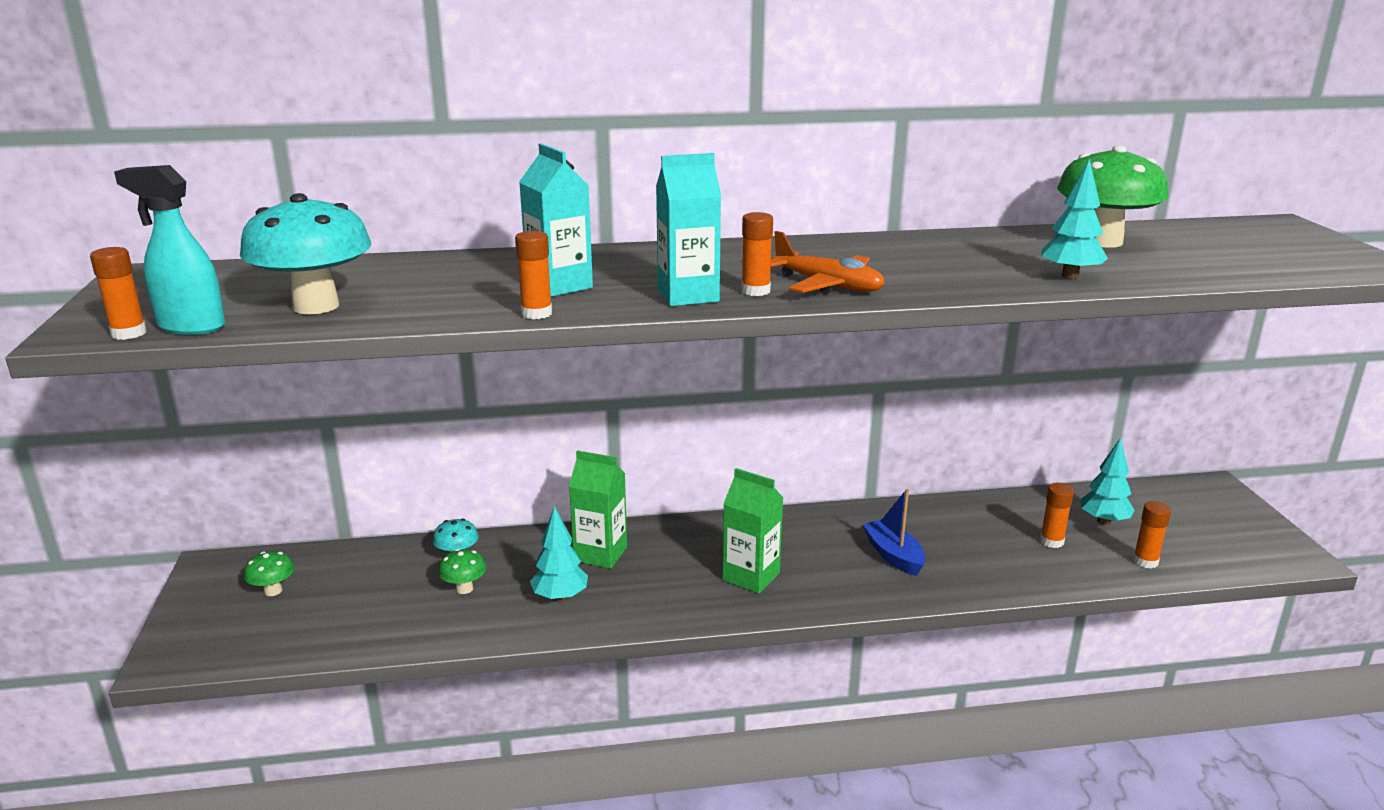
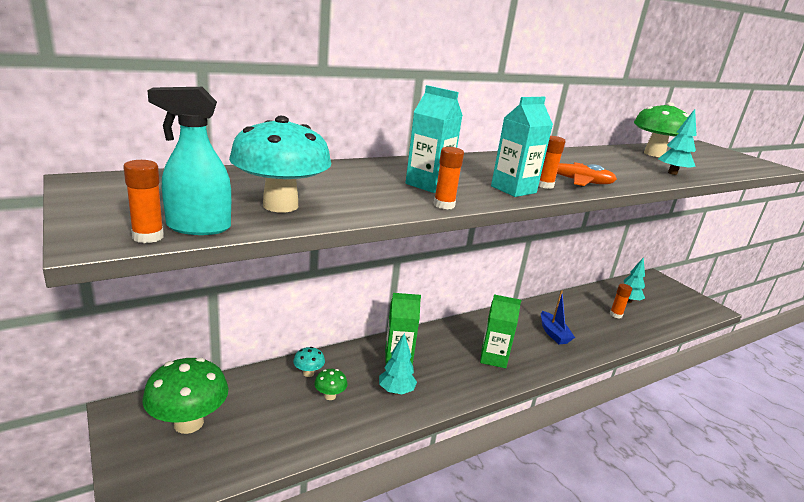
camera: 25 degrees left, 0 degrees up
green mushroom [244,551,294,596] -> green mushroom [142,357,229,434], size x2.15
blue boat [863,489,926,576] -> blue boat turned 150 degrees counterclockwise [541,290,575,344]
orange glue stick [1133,501,1171,568] -> none

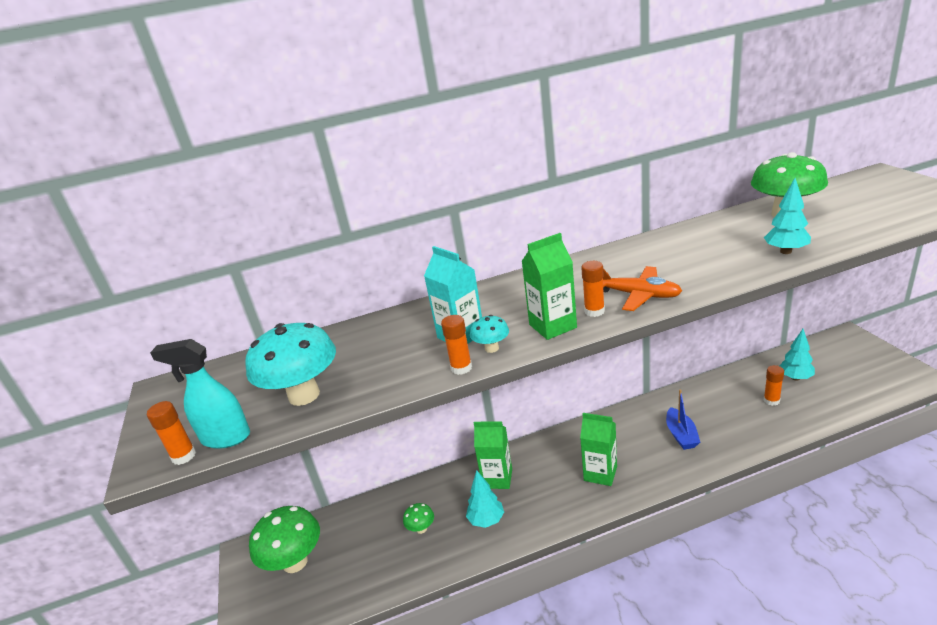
camera: 20 degrees right, 5 degrees up
turquoise mushroom [293,347,325,377] -> turquoise mushroom moved to [470,315,509,353]
turquoise carton [491,97,553,197] -> green carton [521,233,577,340]

